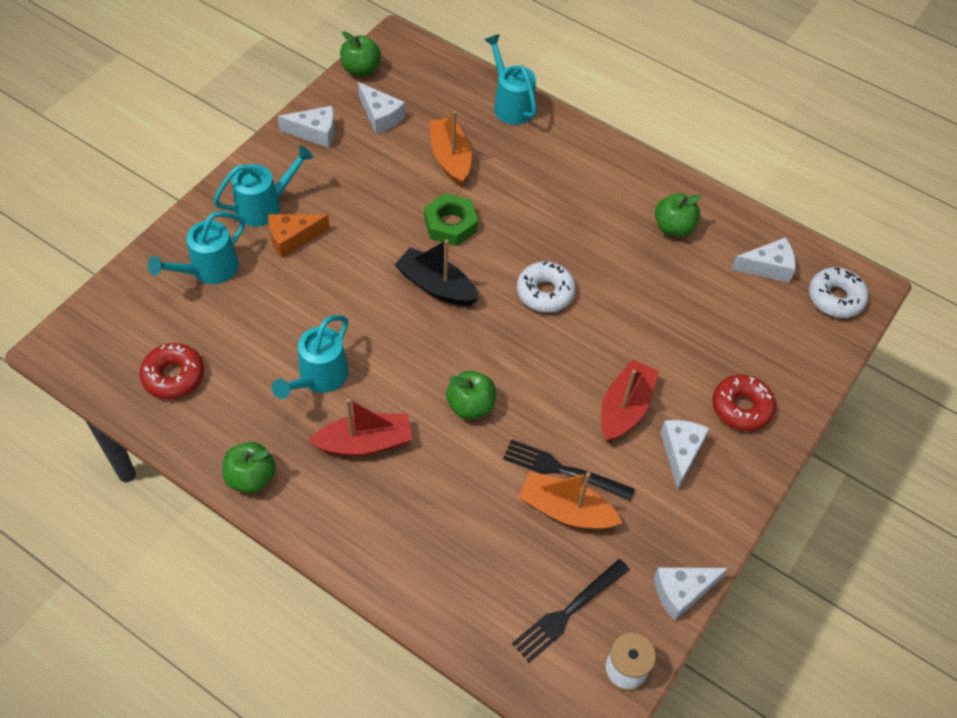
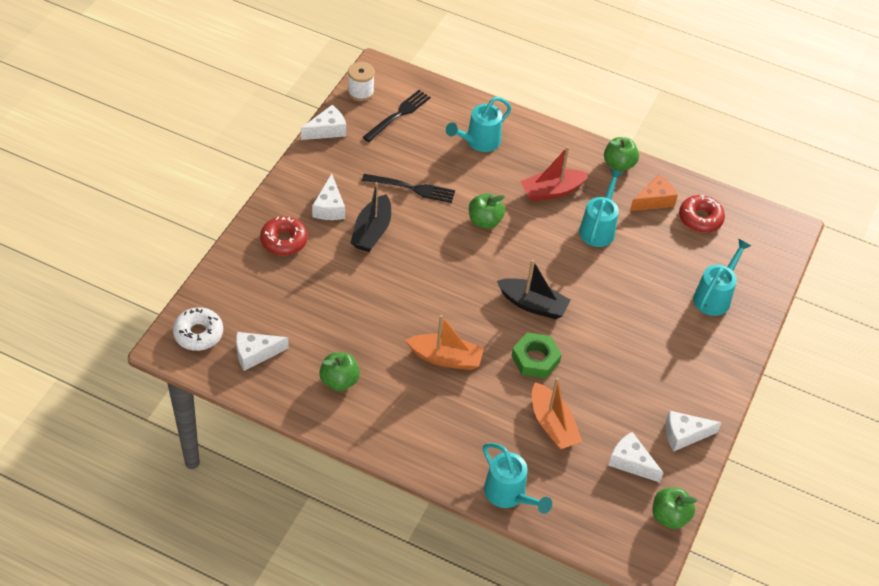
camera: 170 degrees right, 5 degrees down
turquoise watering can [213,145,313,227] -> turquoise watering can moved to [446,97,511,152]
orange cheese [268,214,330,258] -> orange cheese moved to [630,175,678,211]
white donut [517,261,576,313] -> none
orange boat [518,472,623,530] -> orange boat moved to [406,315,484,370]
red boat [601,359,659,442] -> black boat [351,182,391,252]

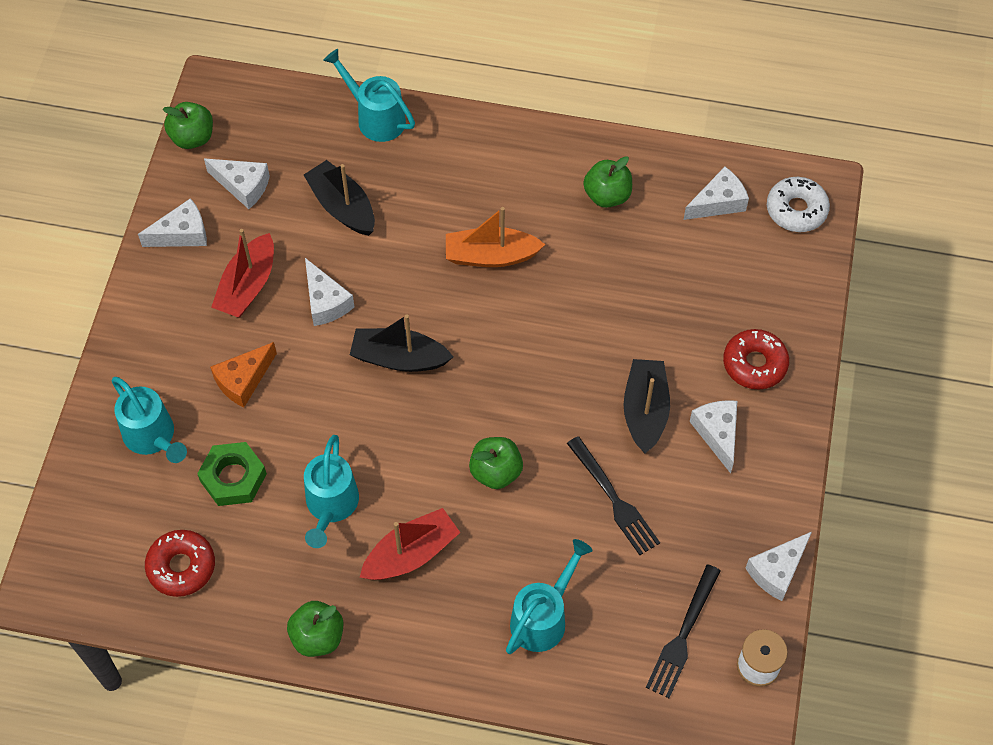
camera: 170 degrees right, 10 degrees up
black fork [362,174,455,203] -> black fork turned 120 degrees counterclockwise [567,436,660,555]
green nut [512,333,562,378] -> green nut moved to [197,442,267,506]
orange boat [532,377,582,450] -> black boat [304,160,375,236]
orange cheese [630,175,678,211] -> orange cheese moved to [210,342,277,407]
turquoise watering can [693,239,751,316] -> turquoise watering can turned 60 degrees counterclockwise [112,377,187,463]
none -> red boat [211,229,274,318]
none -> white cheese [305,258,354,326]

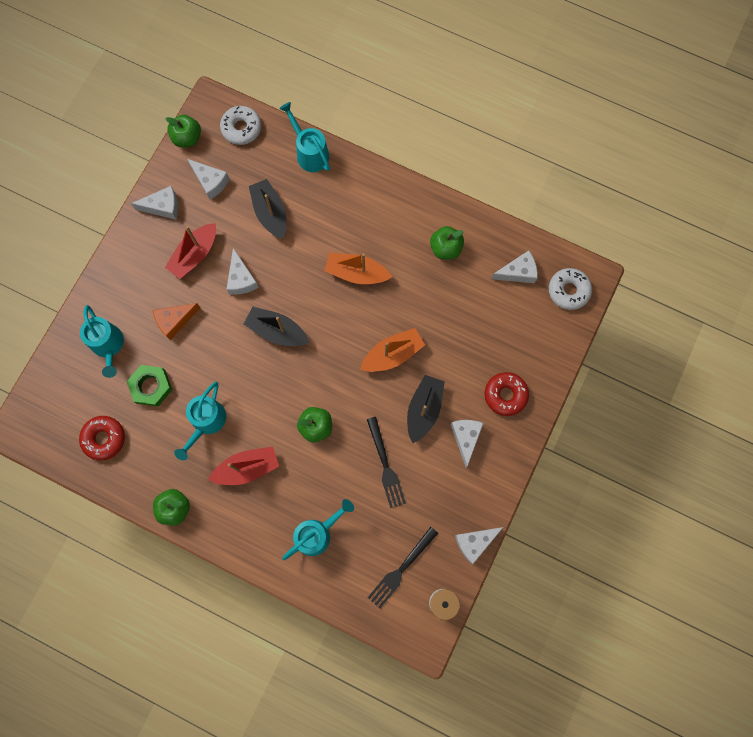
camera: 15 degrees right, 15 degrees up
none -> white donut [220,106,261,145]
none -> orange boat [360,328,425,372]

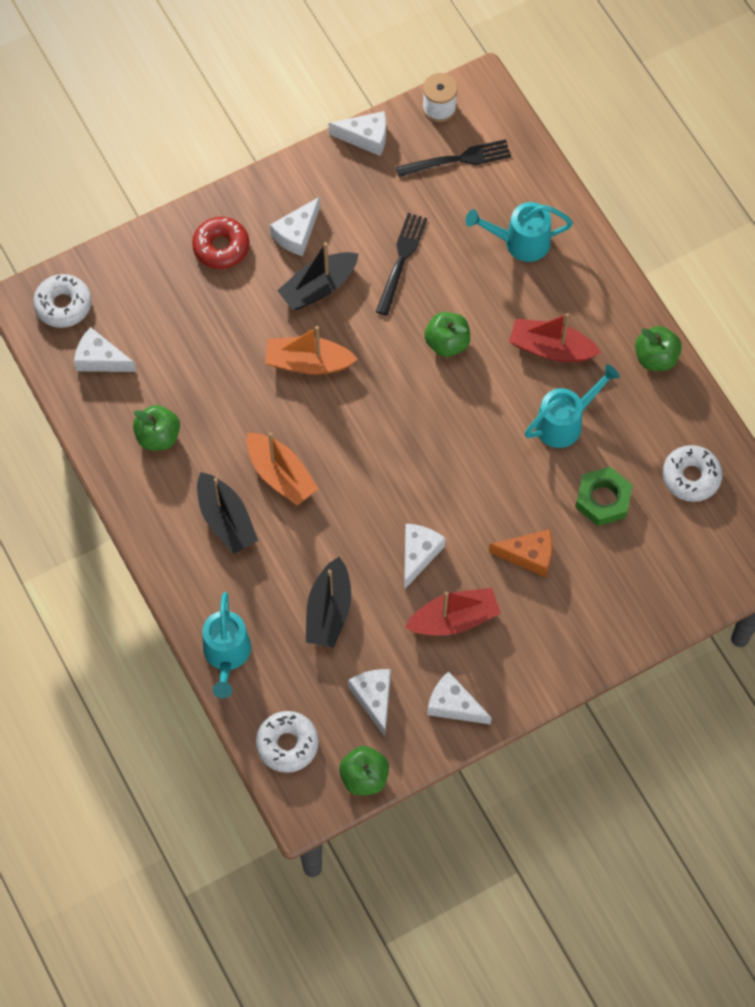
camera: 145 degrees left, 10 degrees down
red donut [79,416,125,460] -> white donut [662,445,723,502]
turquoise watering can [80,305,124,378] -> none
black boat [244,306,309,346] -> black boat moved to [197,472,258,554]

